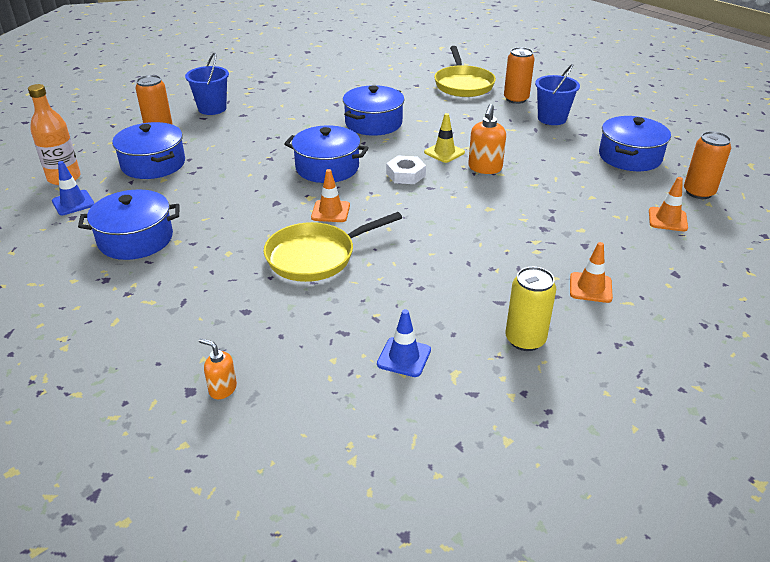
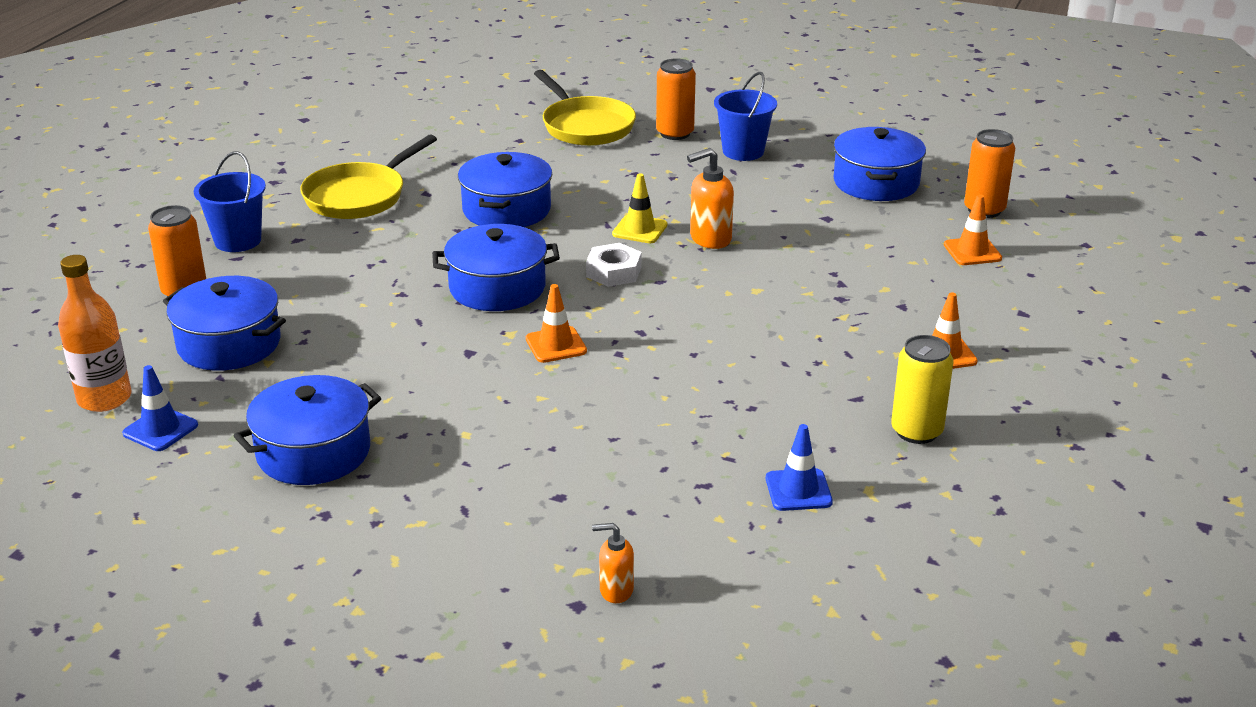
camera: 25 degrees left, 5 degrees down
yellow pan [264,212,402,282] -> yellow pan moved to [300,135,437,219]
orange soap dispenser [468,104,506,174] -> orange soap dispenser turned 75 degrees clockwise [687,148,734,249]

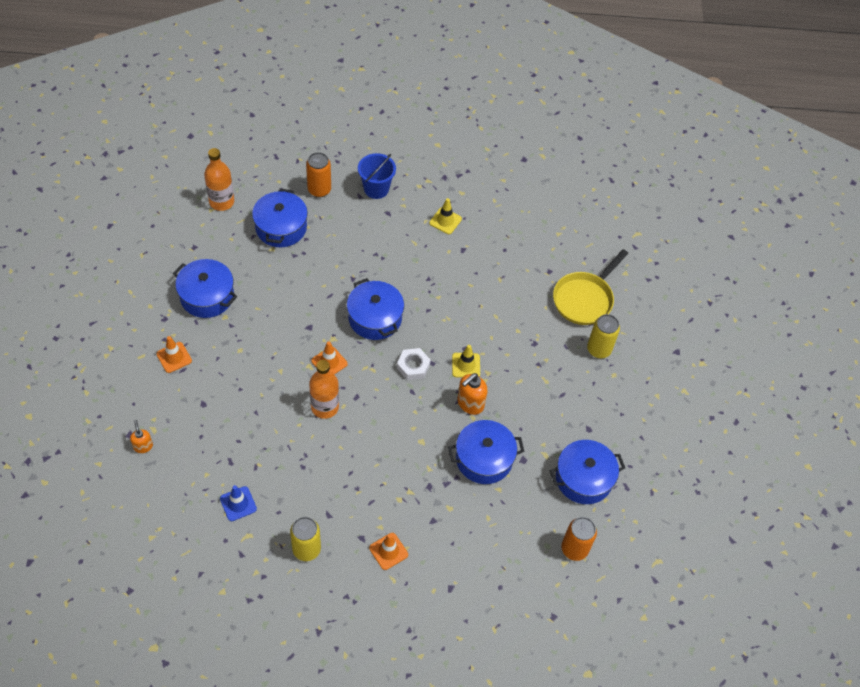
camera: 65 degrees right, 25 degrees up
blue traffic cone [122,365,198,451] -> none
yellow pan [300,135,437,219] -> yellow traffic cone [429,198,462,234]
blue pot [458,152,552,227] -> blue pot moved to [448,420,524,484]
orange can [656,59,696,140] -> yellow can [587,314,620,358]
orange soap dispenser [687,148,734,249] -> orange soap dispenser turned 90 degrees counterclockwise [457,373,488,415]
blue bucket [714,72,777,161] -> none
orange traffic cone [944,195,1002,265] -> orange traffic cone moved to [157,336,192,373]
none -> orange bottle [309,360,339,419]

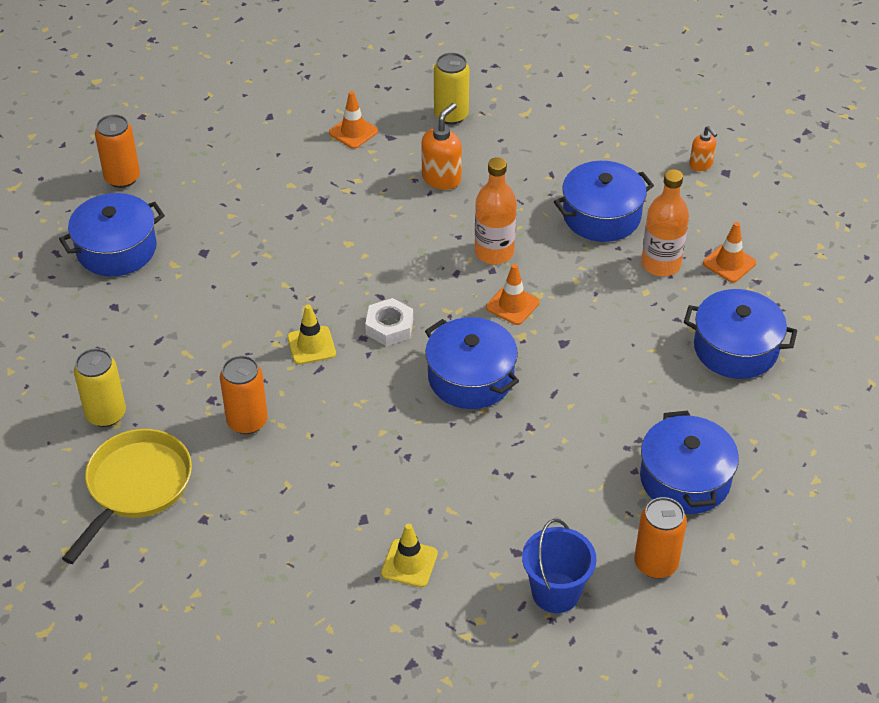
camera: 170 degrees right, 10 degrees down
orange bottle [204,148,234,211] -> orange bottle moved to [641,169,689,276]
blue traffic cone [220,485,257,521] -> none
blue pot [448,420,524,484] -> blue pot moved to [554,161,654,242]
orange soap dispenser [457,373,488,415] -> orange soap dispenser moved to [421,103,462,190]
none -> orange can [220,356,268,434]

